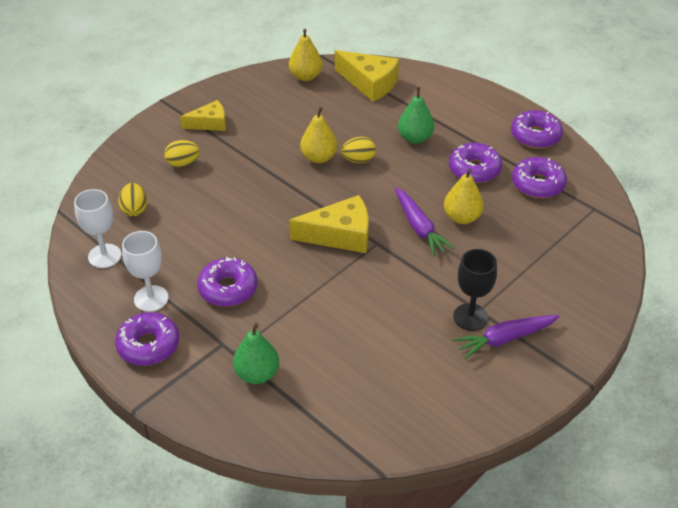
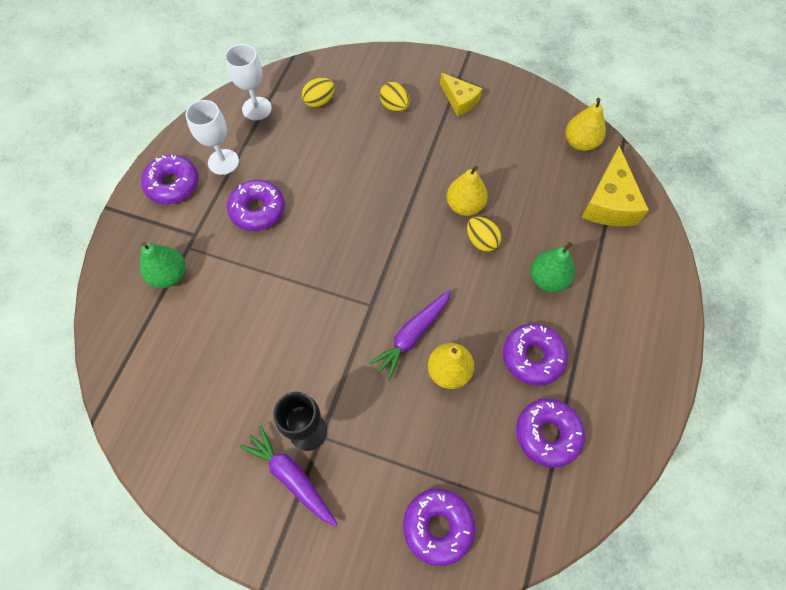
camera: 65 degrees right, 20 degrees up
yellow cheese [289,195,369,253] -> none
purple donut [511,110,563,149] -> purple donut moved to [403,488,475,566]

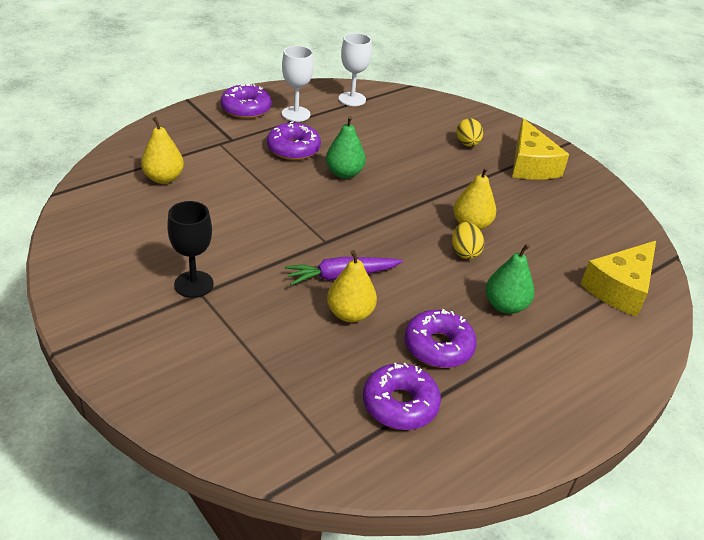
camera: 30 degrees right, 25 degrees down
green pear [140,242,186,288] -> green pear moved to [326,116,366,179]
purple carrot [239,425,338,526] -> none
yellow egg [302,78,335,108] -> none
purple donut [403,488,475,566] -> none
yellow cheese [440,73,482,116] -> yellow cheese [512,118,569,180], size x1.58
yellow pear [566,98,606,151] -> yellow pear moved to [141,117,184,184]

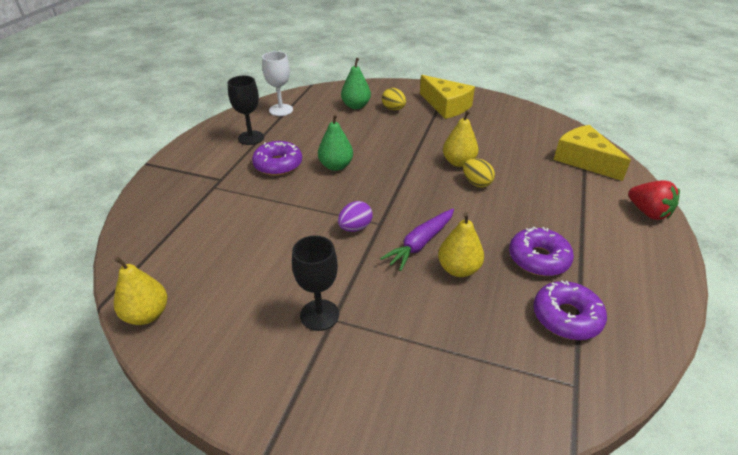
camera: 30 degrees left, 0 degrees up
yellow pear [141,117,184,184] -> yellow pear moved to [114,257,167,325]
purple donut [220,83,272,119] -> none
white goblet [282,46,314,122] -> black goblet [228,76,264,145]
green pear [486,244,534,314] -> green pear moved to [341,58,371,109]
yellow cheese [581,241,656,317] -> yellow cheese turned 135 degrees clockwise [554,125,631,181]
none -> purple egg [338,201,373,232]
none -> red strawberry [628,180,680,220]

